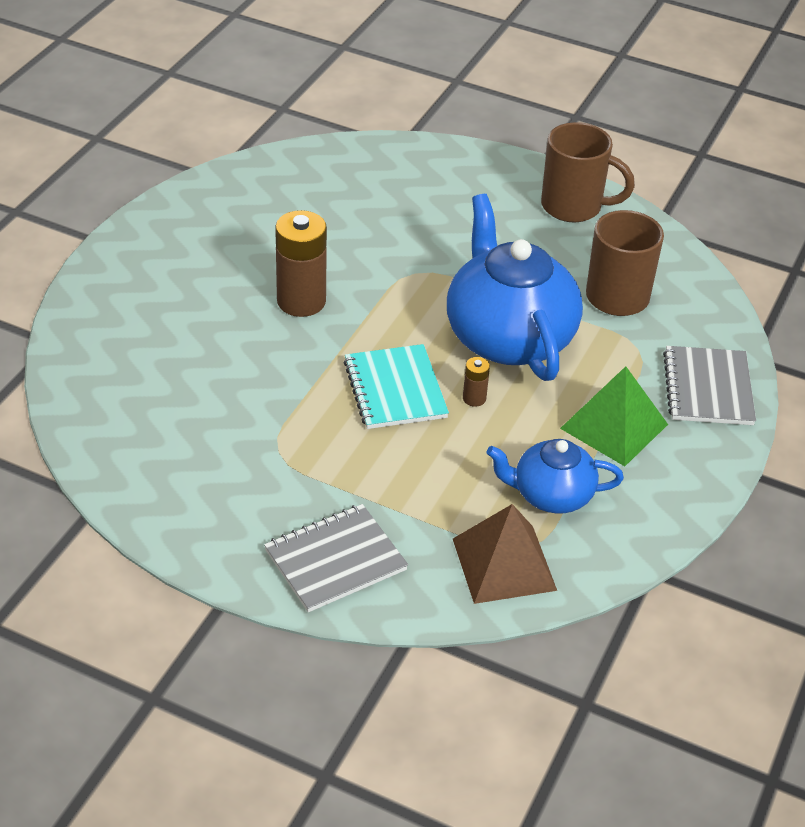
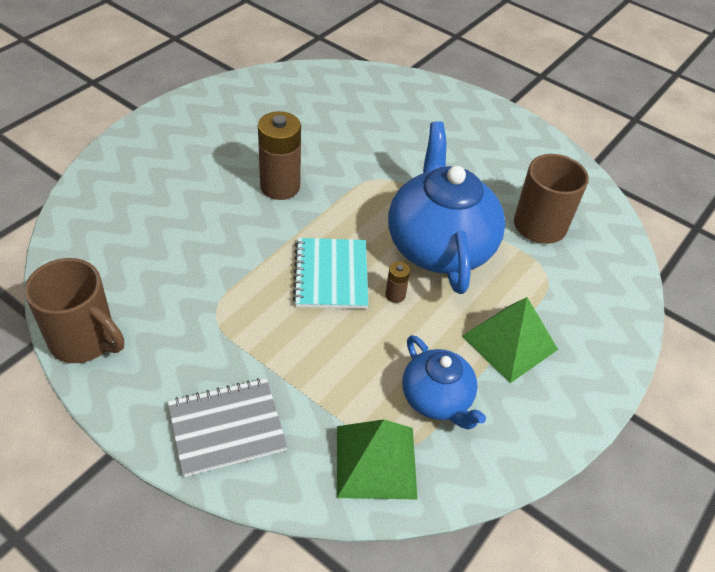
camera: 10 degrees right, 5 degrees up
brown pyramid [453,504,557,604] -> green pyramid [337,419,418,499]
blue teapot [487,439,624,513] -> blue teapot turned 135 degrees counterclockwise [402,335,486,430]
brown mug [541,122,635,222] -> brown mug moved to [25,258,124,363]
grey notebook [663,346,756,425] -> none

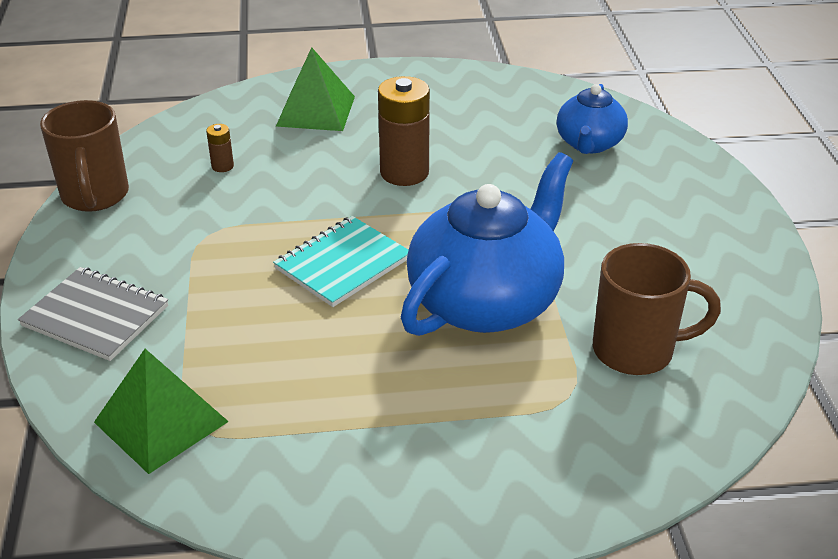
camera: 50 degrees right, 10 degrees down
brown battery [385,261,410,303] -> brown battery moved to [206,124,234,172]
blue teapot [402,335,486,430] -> blue teapot moved to [557,84,628,154]
green pyramid [462,297,558,383] -> green pyramid moved to [276,47,355,131]

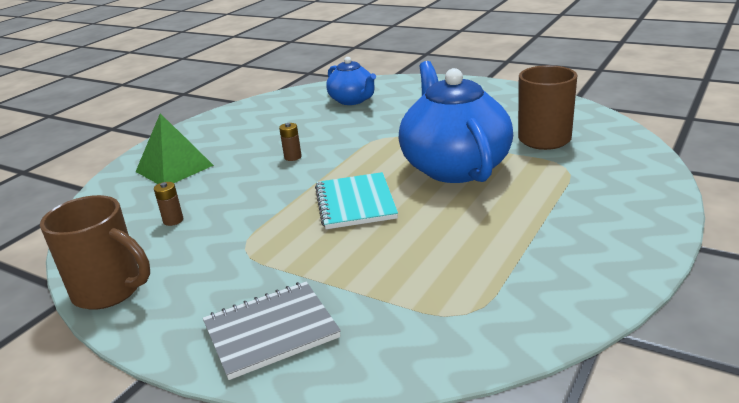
camera: 50 degrees left, 10 degrees down
green pyramid [94,349,229,474] -> none
brown battery [378,76,430,186] -> brown battery [279,123,302,161], size x0.46

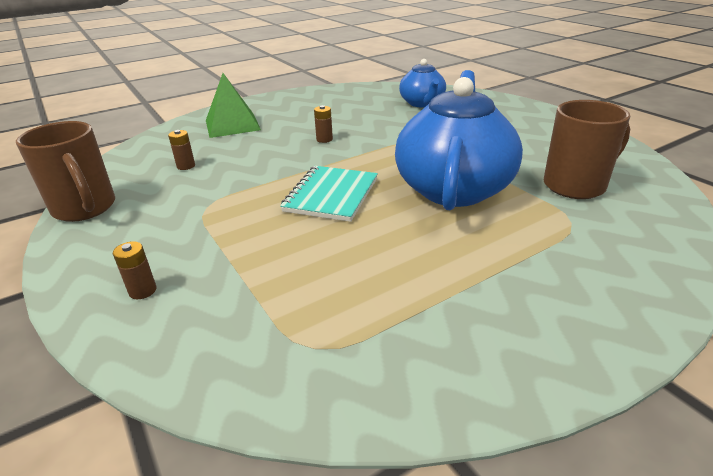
camera: 25 degrees right, 5 degrees up
grey notebook [203,282,341,380] -> brown battery [113,241,156,299]

